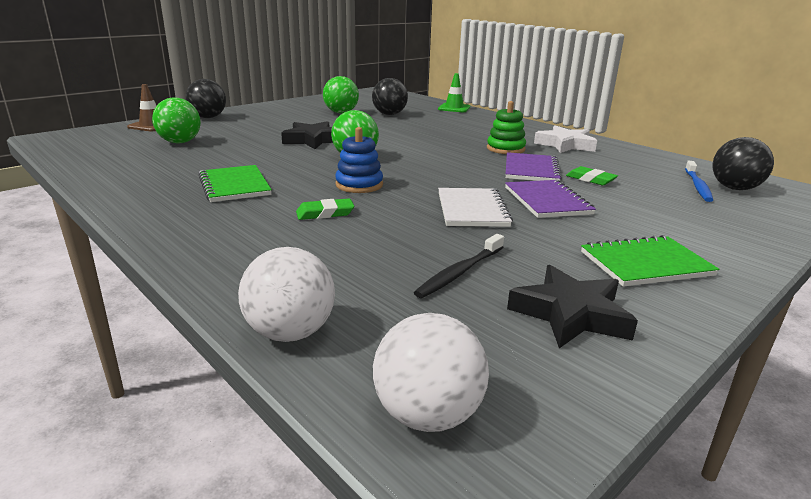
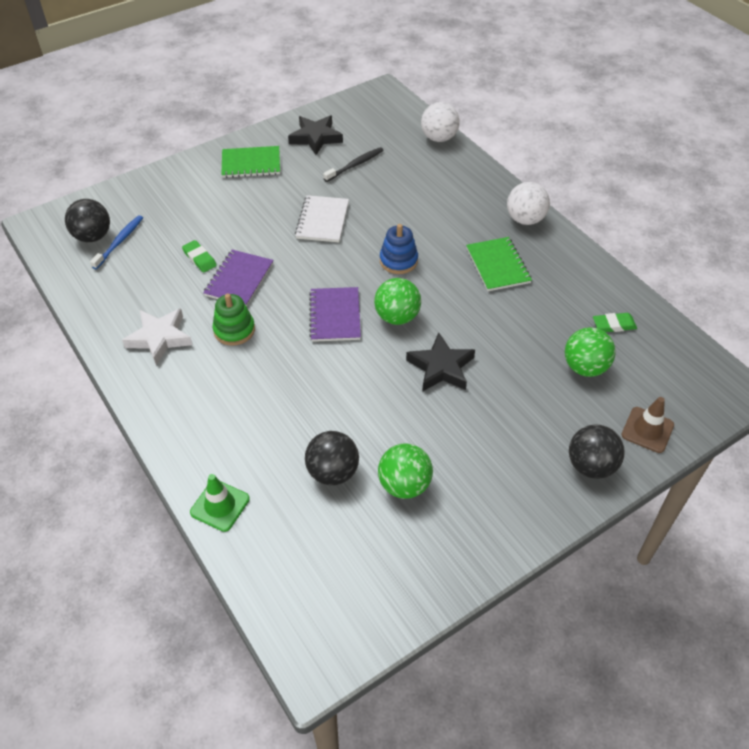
camera: 170 degrees left, 25 degrees up
green eraser [296,198,354,220] -> green eraser moved to [593,313,637,332]
white ball [373,313,489,432] -> white ball moved to [507,182,550,225]
purple notebook [505,180,596,218] -> purple notebook moved to [309,287,361,342]

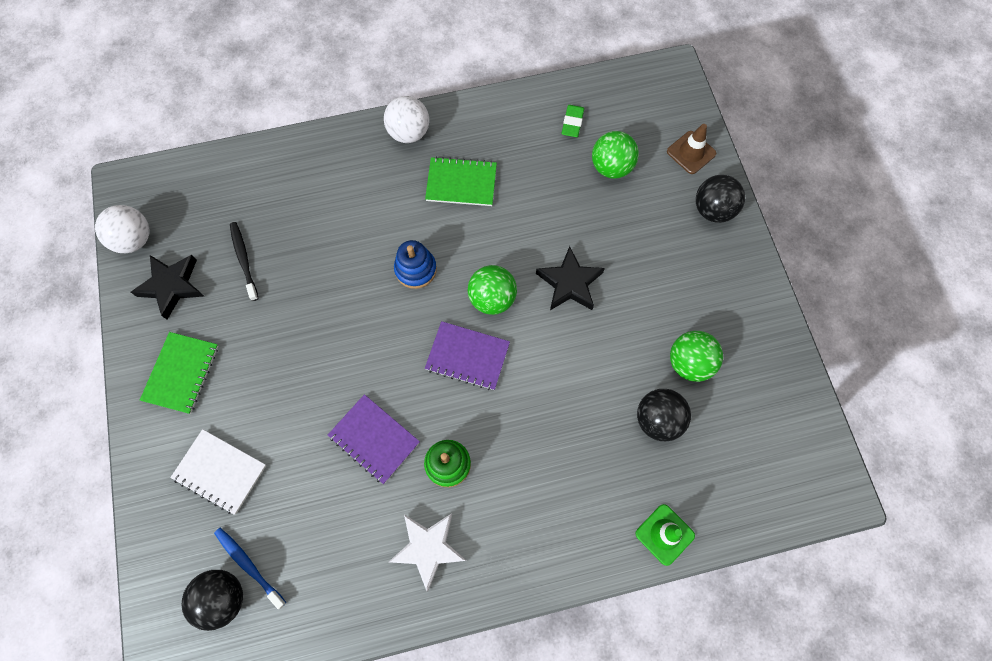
camera: 70 degrees left, 20 degrees up
green eraser [182,240,217,273] -> none
white notebook [295,195,349,242] -> white notebook moved to [170,429,266,515]
white ball [421,102,460,142] -> white ball moved to [95,205,149,253]

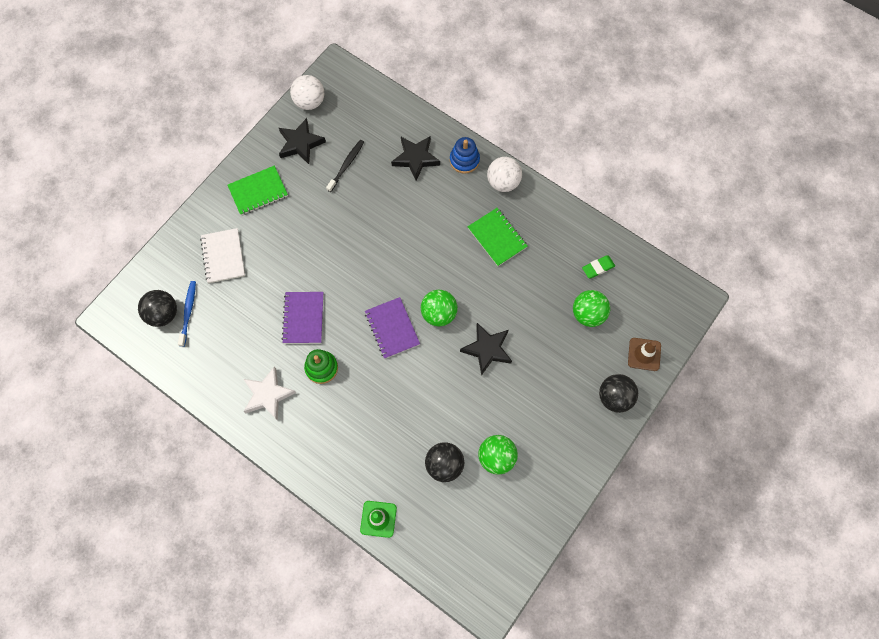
camera: 50 degrees right, 0 degrees up
blue stacking toy [394,240,437,289] -> blue stacking toy moved to [450,137,480,174]
none -> black star [391,136,440,181]

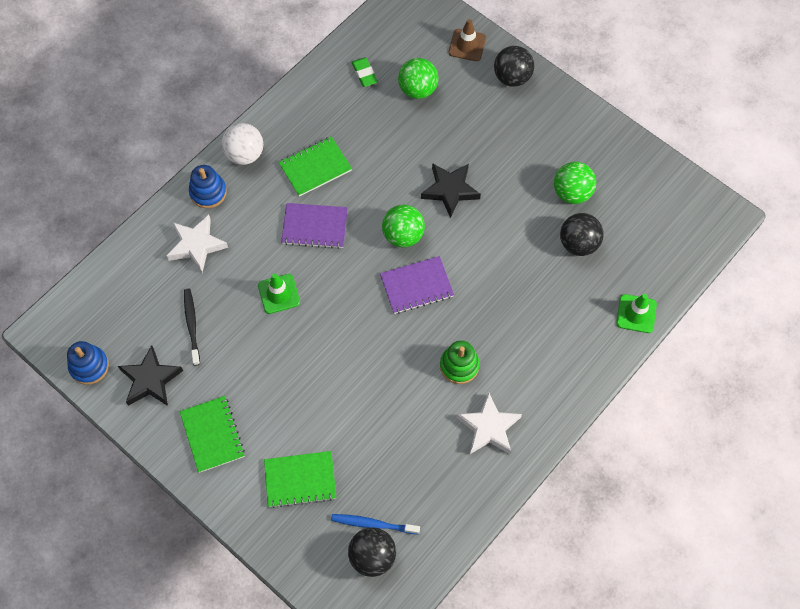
camera: 85 degrees left, 5 degrees down
white notebook [200,228,245,283] -> green notebook [264,451,336,508]
purple notebook [282,292,324,344] -> purple notebook moved to [281,203,348,249]
white ball [290,75,324,110] -> blue stacking toy [67,341,109,385]
black toothbrush [326,140,364,192] -> black toothbrush turned 45 degrees clockwise [184,289,200,366]
black star [391,136,440,181] -> white star [167,215,228,273]
none -> green traffic cone [258,274,300,314]

